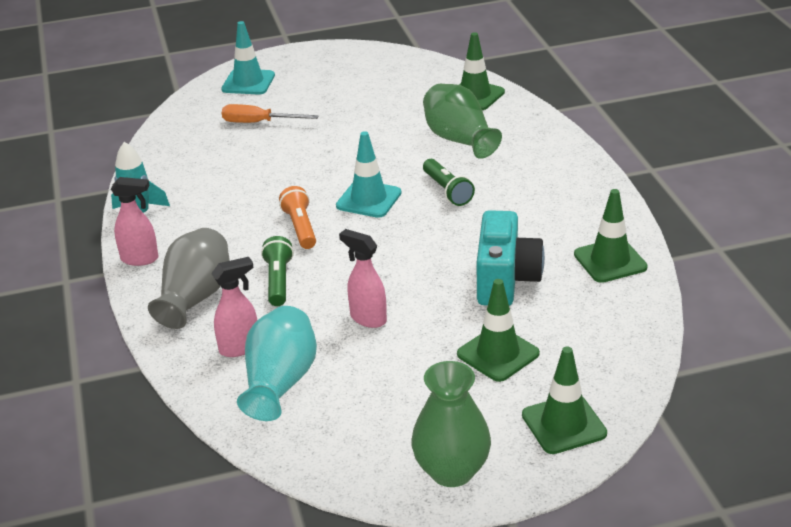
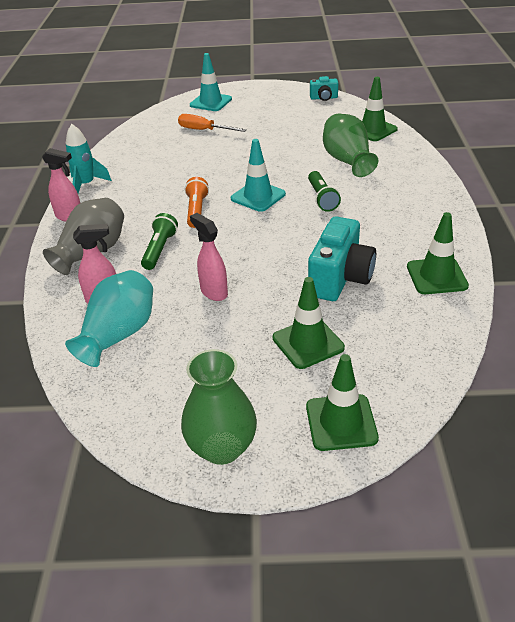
camera: 15 degrees right, 5 degrees up
none -> turquoise camera [310,76,338,101]

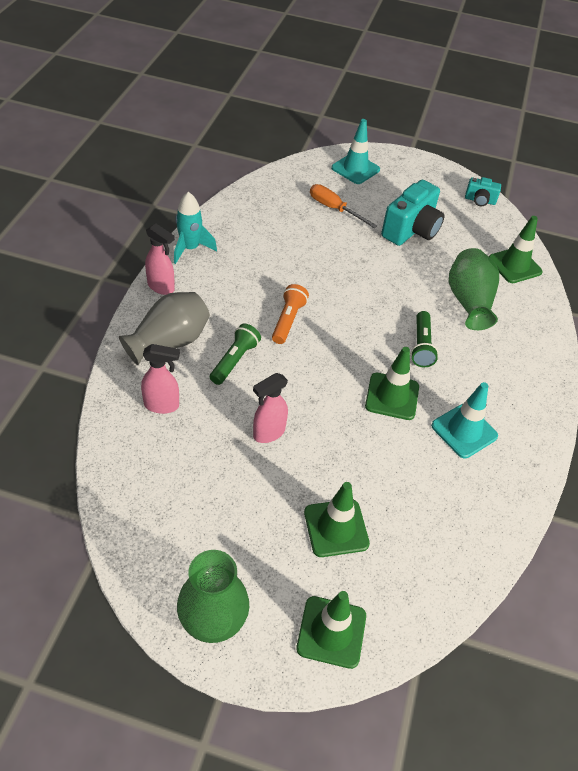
camera: 10 degrees right, 10 degrees up
turquoise vase [65,270,153,367] -> none
pink spray bottle [190,213,228,301] -> pink spray bottle turned 105 degrees counterclockwise [253,373,288,443]
turquoise traffic cone [231,139,286,212] -> turquoise traffic cone moved to [431,382,498,458]
turquoise camera [308,216,376,301] -> turquoise camera moved to [381,180,444,246]
green traffic cone [407,212,469,294] -> green traffic cone moved to [365,347,419,420]

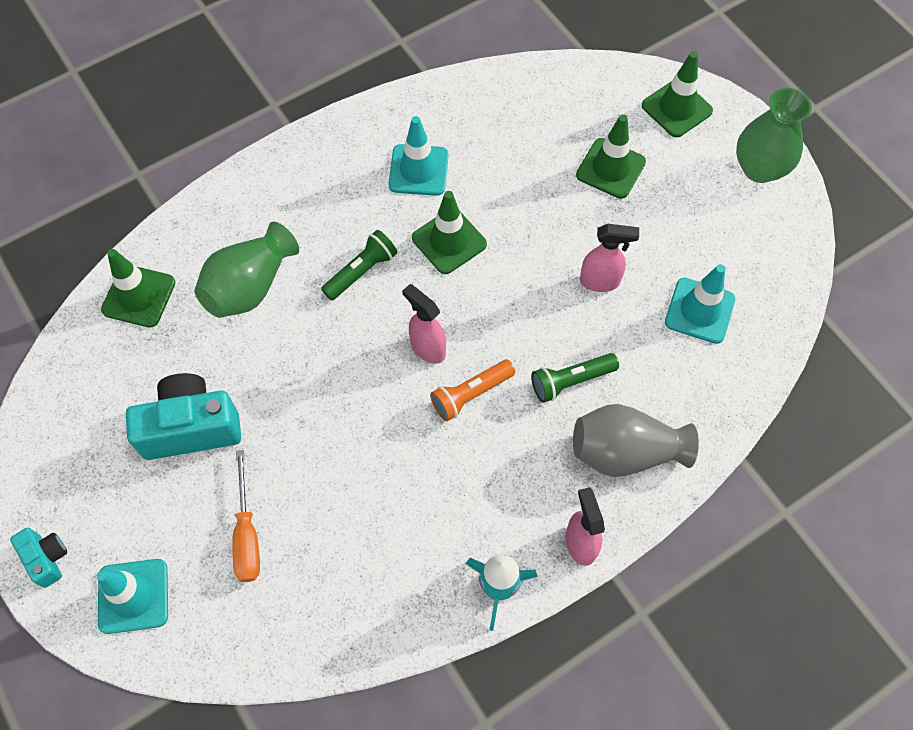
camera: 135 degrees left, 15 degrees up
pink spray bottle [141,344,180,414] -> pink spray bottle moved to [402,284,446,364]
turquoise camera [465,177,501,206] -> turquoise camera moved to [10,528,67,588]
none -> turquoise traffic cone [665,264,735,344]

